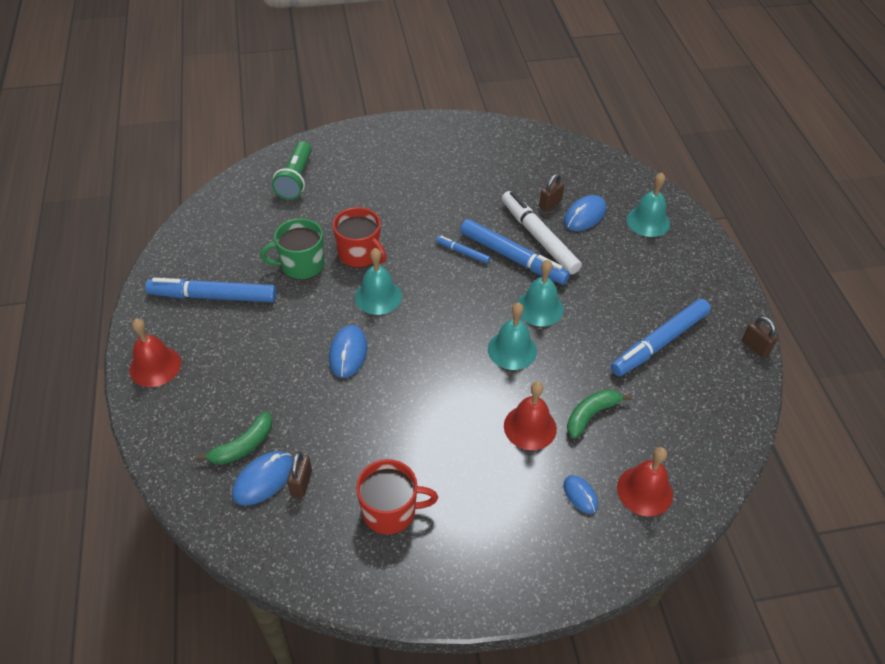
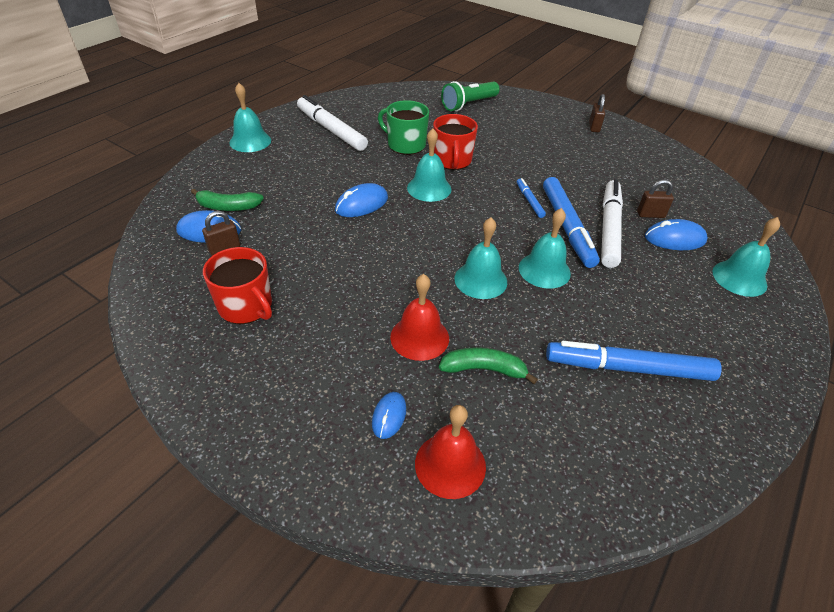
camera: 45 degrees right, 5 degrees down
red bell [129,319,181,387] -> turquoise bell [229,83,271,152]
blue marker [145,278,276,302] -> white marker [297,95,368,151]
brown padlock [742,316,778,358] -> brown padlock moved to [589,94,605,132]

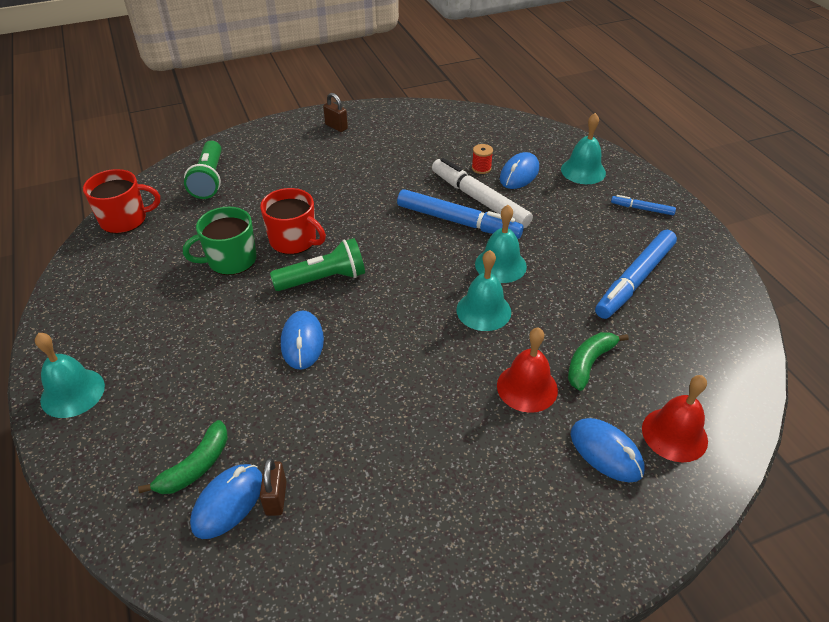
camera: 55 degrees left, 0 degrees up
red mug [203,247,272,324] -> red mug moved to [83,169,160,234]
white marker [297,95,368,151] -> none
blue mouse [372,392,406,439] -> blue mouse [571,418,645,482], size x1.57
turquoise bell [407,129,451,202] -> green flashlight [270,238,365,291]
blue marker [517,178,546,218] -> blue marker moved to [611,195,676,215]
brown padlock [637,180,674,218] -> red spool [472,144,493,174]

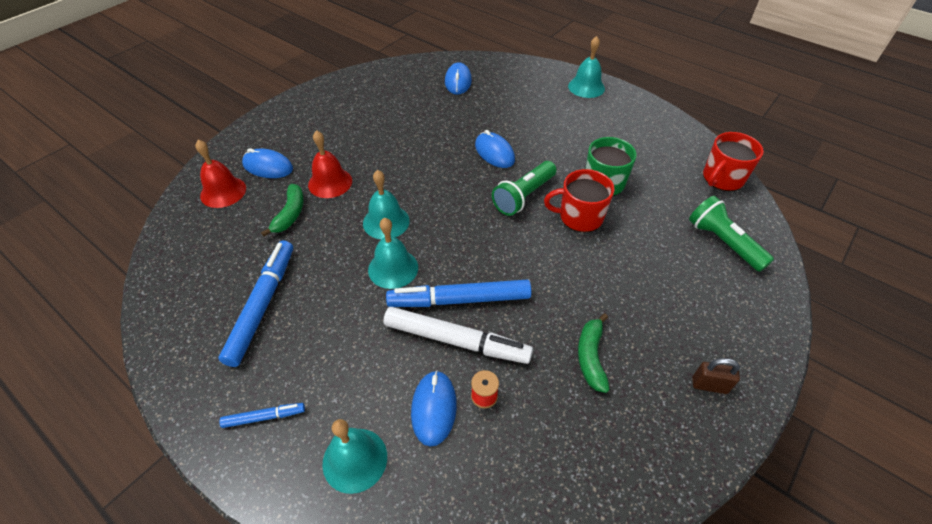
camera: 150 degrees right, 5 degrees up
green banana [138,420,228,494] -> green banana moved to [578,313,610,393]
brown padlock [260,458,287,516] -> none

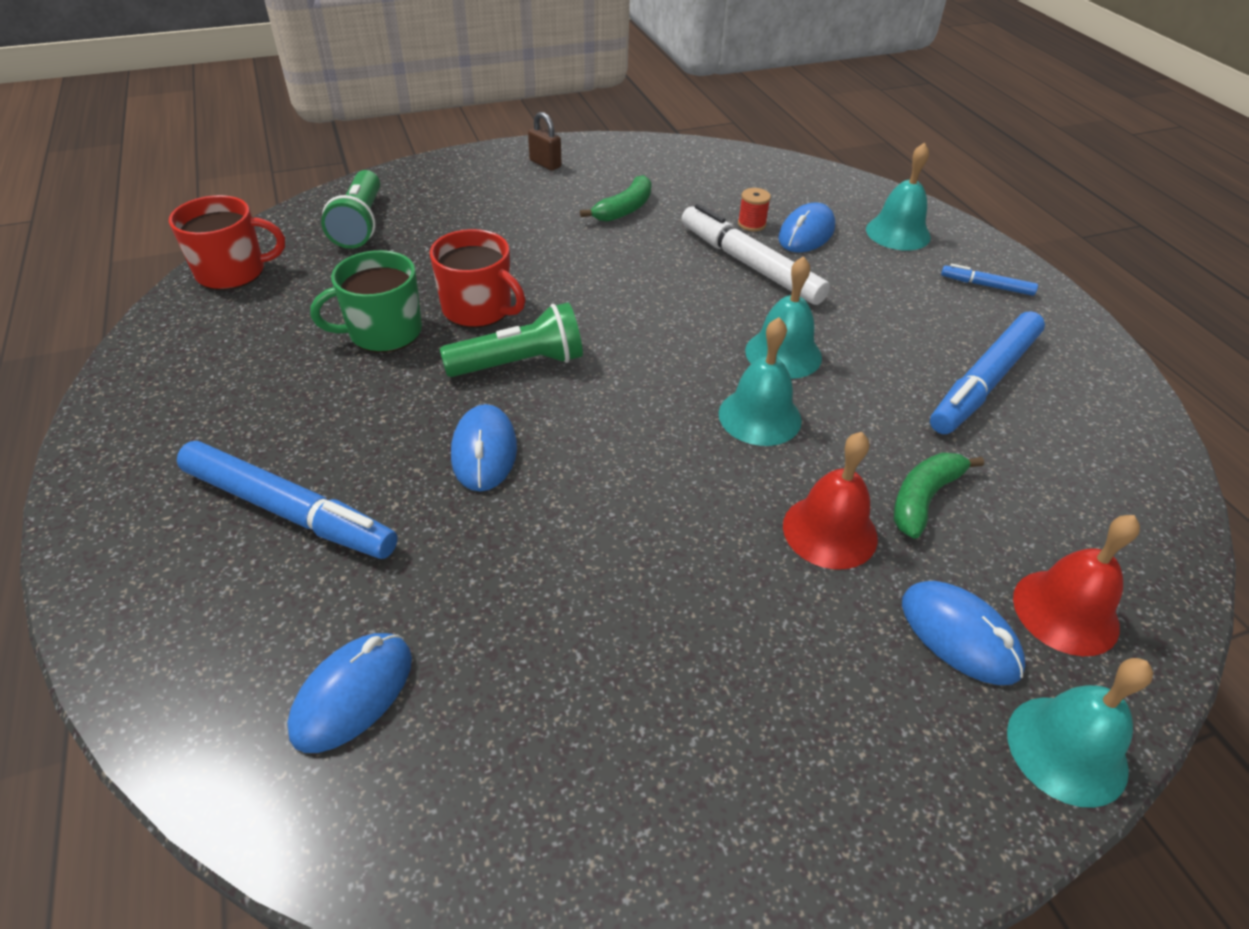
camera: 150 degrees left, 5 degrees down
blue marker [386,280,532,307] -> blue marker moved to [177,441,398,559]
turquoise bell [568,36,605,98] -> turquoise bell moved to [1007,658,1153,808]

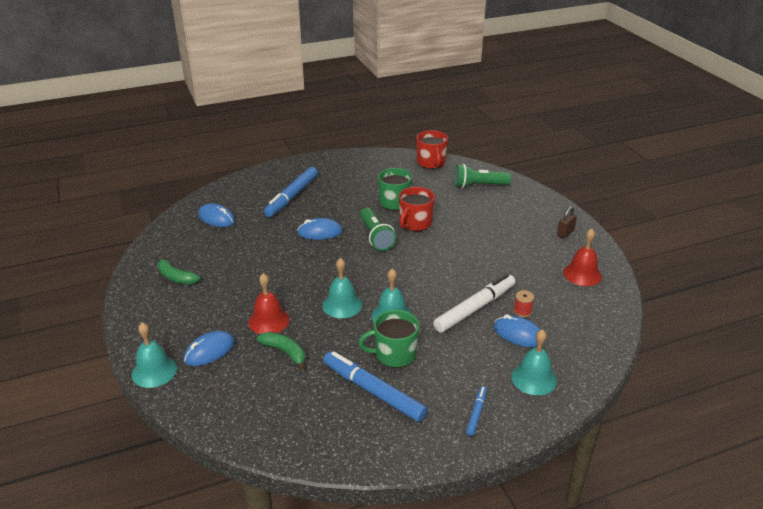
camera: 90 degrees right, 10 degrees down
green banana [580,175,652,222] -> green banana moved to [158,255,200,284]
red bell [1013,515,1140,656] -> red bell moved to [563,228,602,286]
none -> green mug [359,310,419,368]

